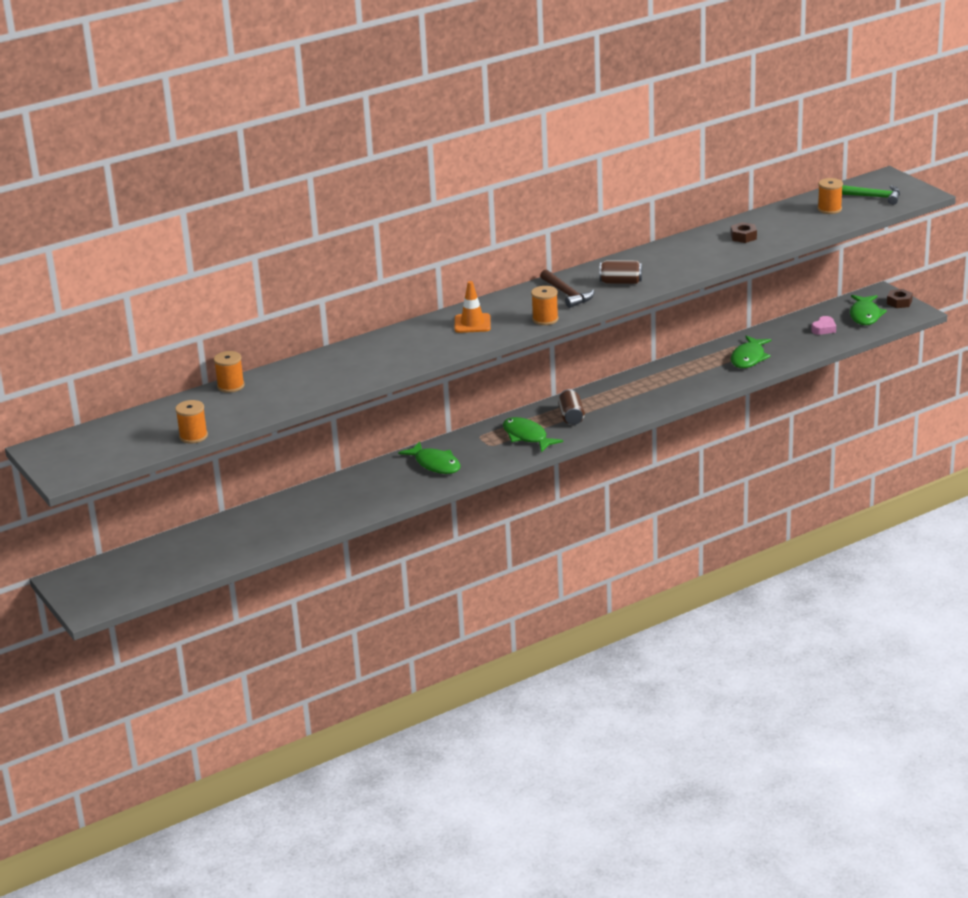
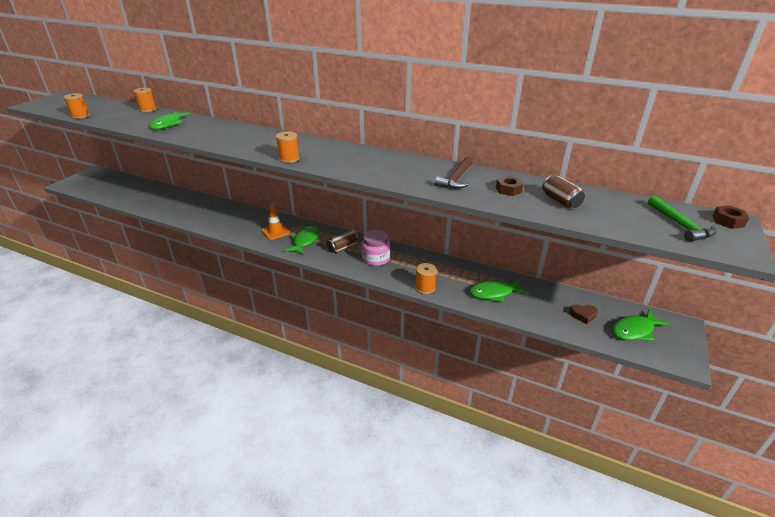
camera: 55 degrees right, 5 degrees up
green fish [398,441,461,474] -> green fish moved to [149,111,191,130]
orange traffic cone [455,281,491,333] -> orange traffic cone moved to [261,205,290,240]
brown hammer [540,270,595,308] -> brown hammer moved to [435,157,473,189]
brown can [599,260,642,284] -> brown can moved to [542,175,585,208]
pink heart [811,316,836,335] -> brown heart [569,304,598,324]
orange spool [818,178,843,214] -> orange spool moved to [415,263,437,294]
brown nut [887,289,913,308] -> brown nut moved to [713,205,749,229]
none -> pink jar [361,230,390,266]

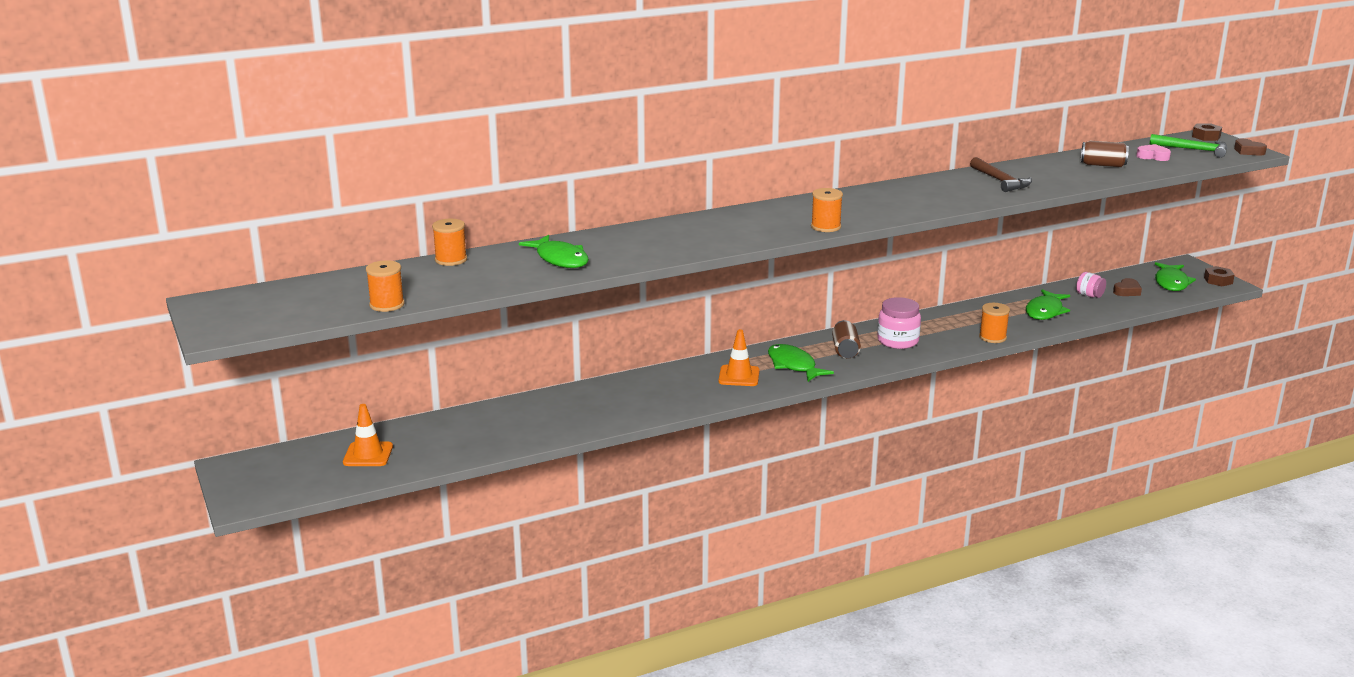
camera: 50 degrees left, 10 degrees down
brown nut [496,176,523,196] -> brown nut moved to [1204,266,1234,286]
none -> orange traffic cone [343,404,393,466]
none -> pink jar [1076,272,1106,298]
none -> pink heart [1136,144,1171,161]
none -> brown heart [1234,139,1267,155]

